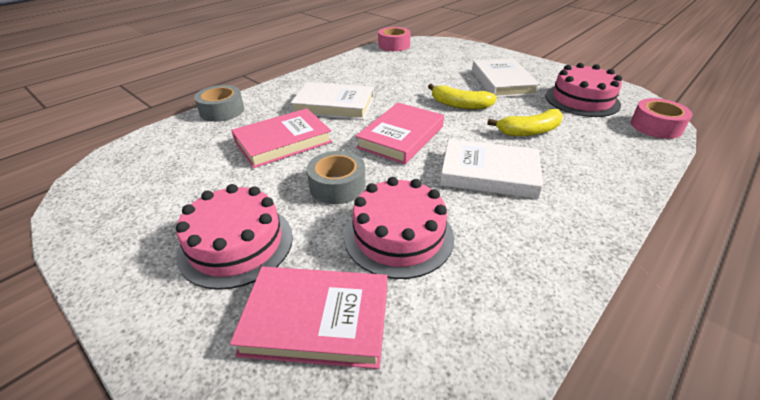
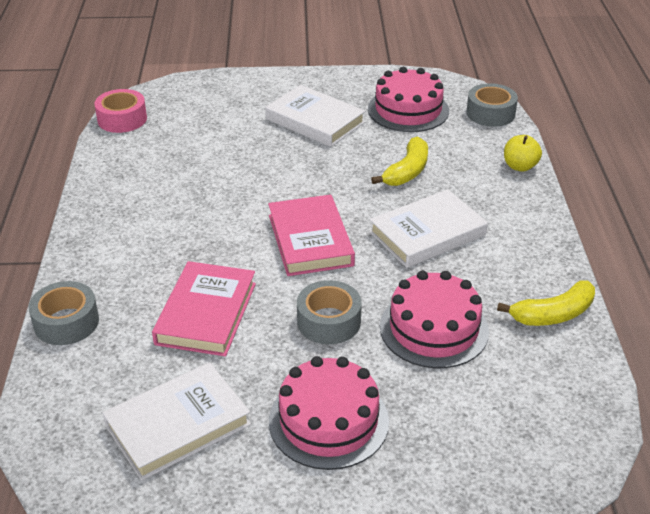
camera: 45 degrees left, 0 degrees up
pink book [230,267,387,369] -> none
white book [291,82,374,120] -> white book moved to [103,362,251,481]
yellow banana [428,84,497,109] -> yellow banana moved to [497,280,595,326]
pink tape [631,98,692,139] -> grey tape [466,83,518,127]
none -> yellow apple [504,135,542,172]

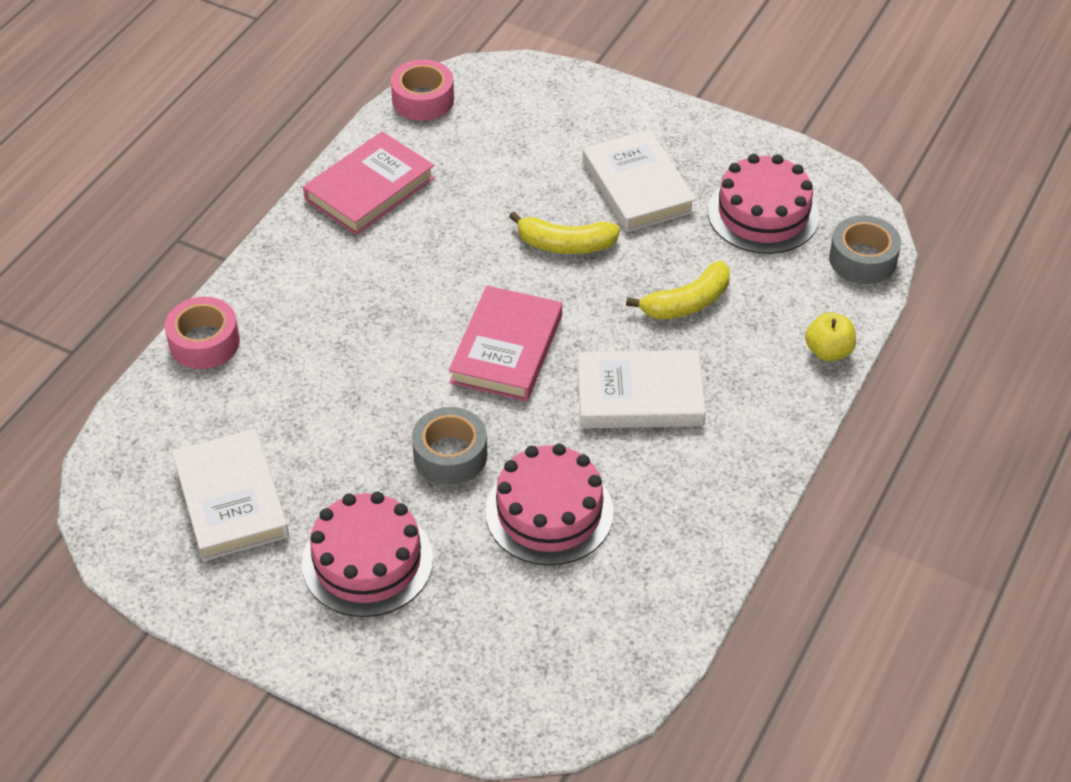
camera: 30 degrees right, 10 degrees up
grey tape [29,281,99,345] -> pink tape [165,297,240,369]
white book [103,362,251,481] -> white book turned 75 degrees clockwise [172,429,289,561]
pink book [152,261,256,356] -> pink book moved to [303,131,435,235]
yellow banana [497,280,595,326] -> yellow banana moved to [509,212,620,254]

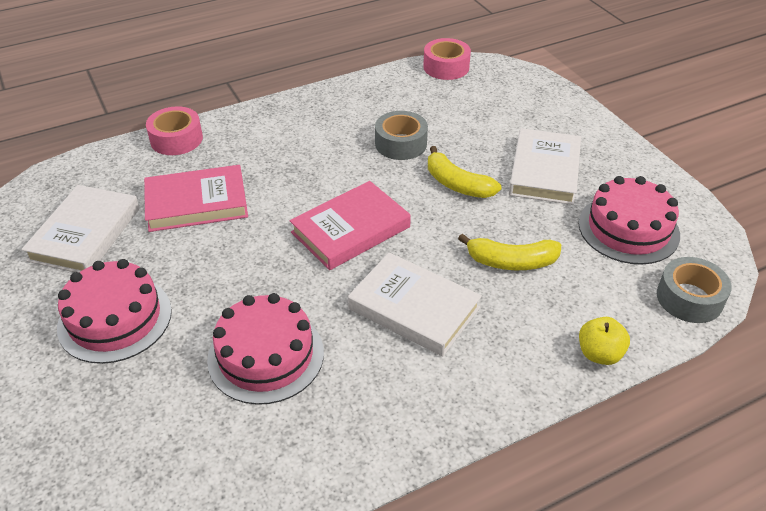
camera: 35 degrees right, 5 degrees down
pink book [303,131,435,235] -> pink book moved to [144,165,248,232]
grey tape [412,407,487,485] -> grey tape moved to [375,111,428,160]

